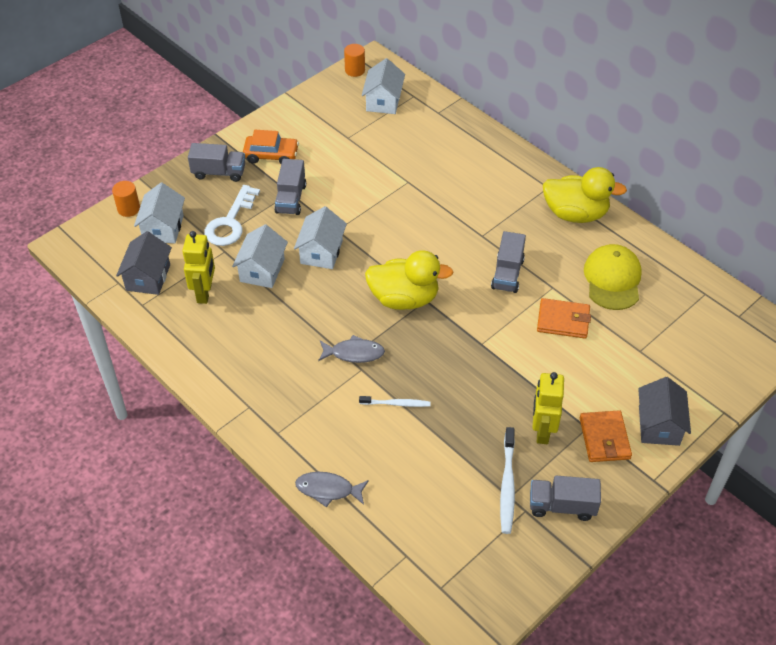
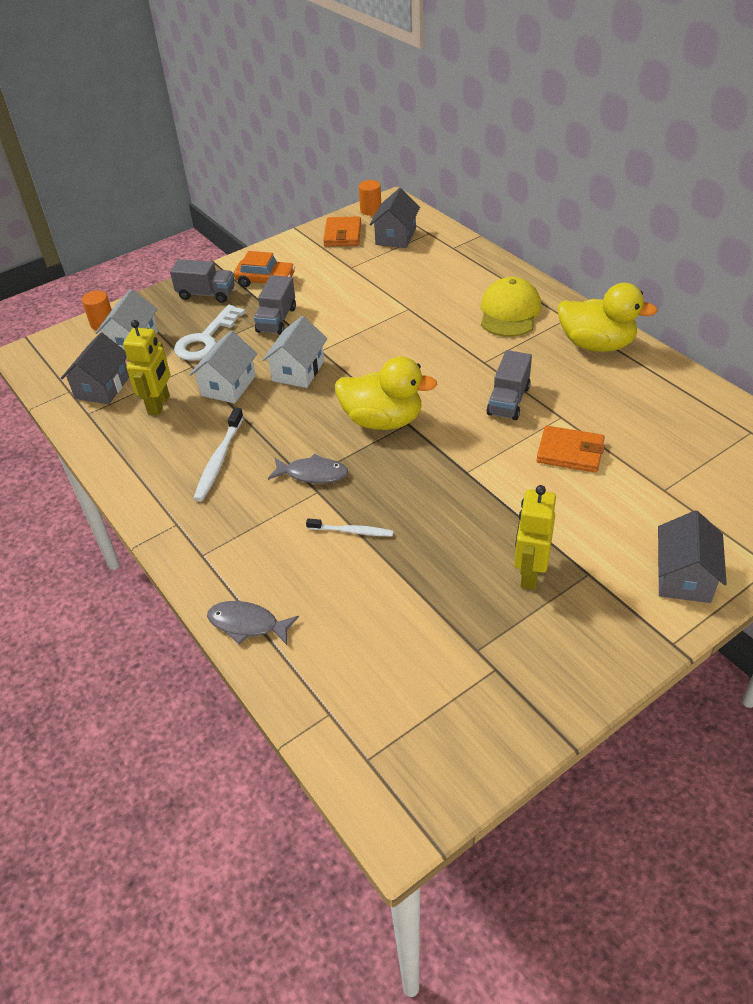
camera: 10 degrees right, 5 degrees down
white house [362,58,405,114] -> grey house [370,188,420,248]
white toothbrush [500,427,515,534] -> white toothbrush moved to [193,408,244,502]
grey truck [530,476,601,521] -> none
orange wallet [580,410,632,462] -> orange wallet moved to [323,216,361,246]
yellow cap [584,244,642,310] -> yellow cap moved to [481,277,541,337]

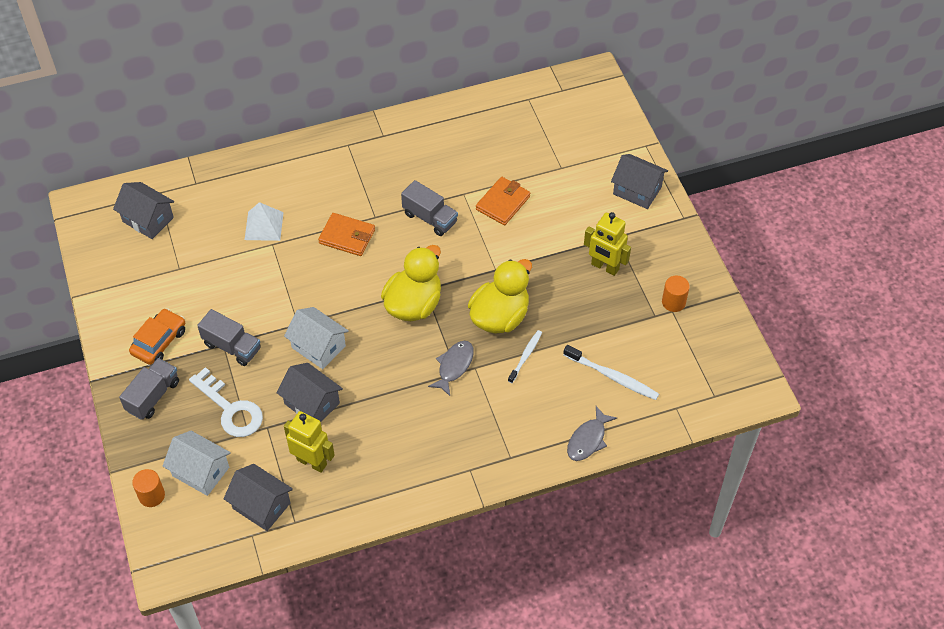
camera: 75 degrees left, 10 degrees up
white house [189,330,257,404] -> grey house [277,363,343,422]
white toothbrush [193,408,244,502] -> white toothbrush moved to [563,345,659,400]
orange wallet [323,216,361,246] -> orange wallet moved to [318,213,375,256]
orange cylinder [359,180,381,216] -> orange cylinder moved to [662,276,690,312]
yellow cap [481,277,541,337] -> none
yellow duck [558,283,658,352] -> yellow duck moved to [468,259,532,334]
none -> white pyramid [245,202,284,241]

